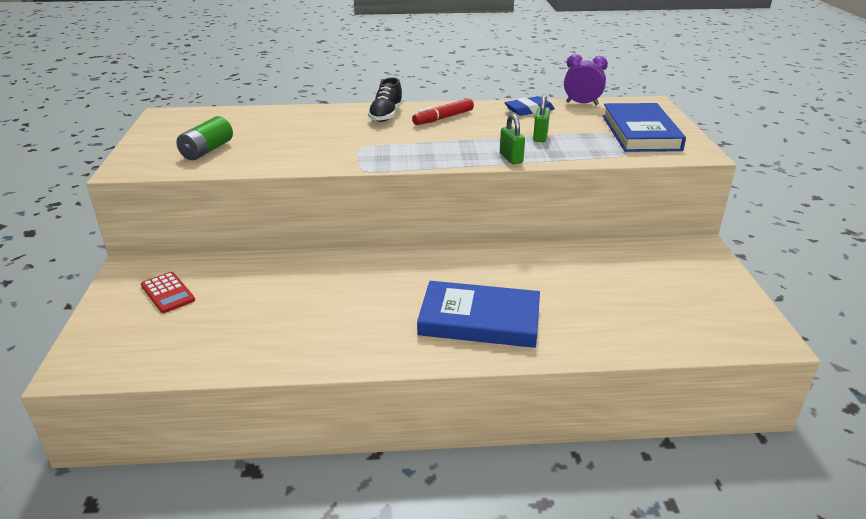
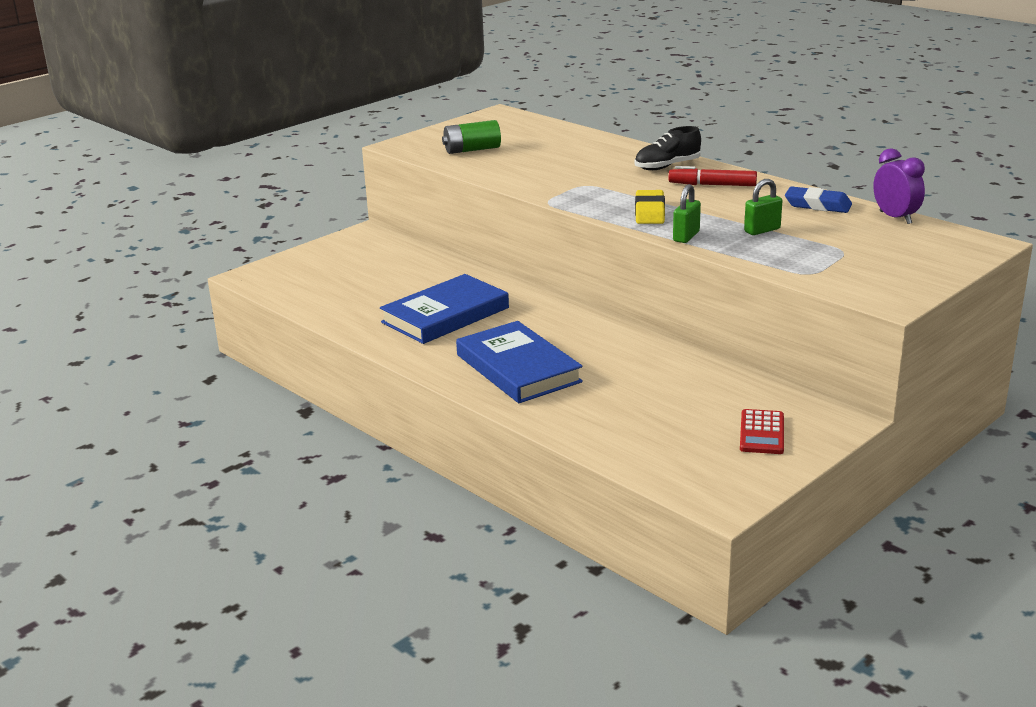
camera: 50 degrees right, 5 degrees down
red calculator [141,272,195,313] -> red calculator moved to [740,409,784,454]
blue book [602,103,686,152] -> blue book moved to [380,274,509,344]
none -> yellow eraser [635,190,665,224]

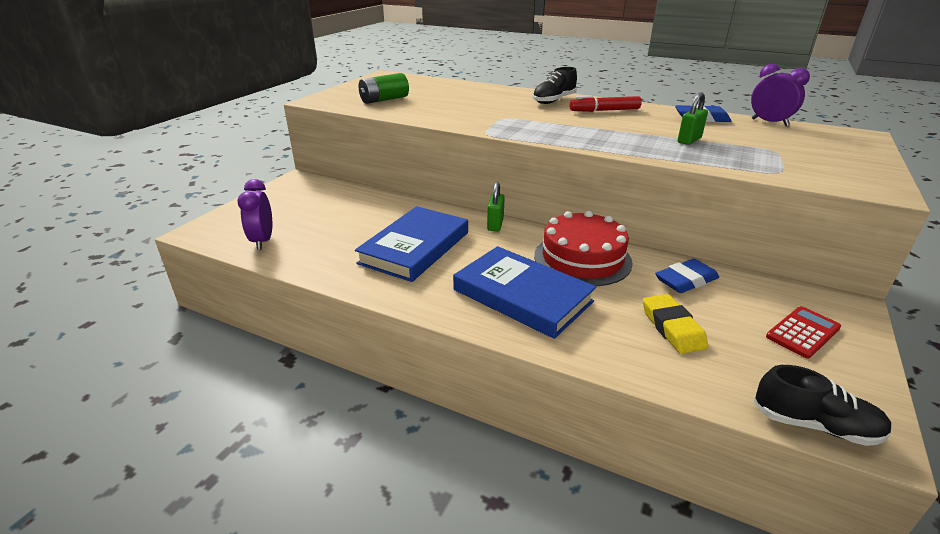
camera: 20 degrees left, 5 degrees up
yellow eraser [635,190,665,224] -> yellow eraser moved to [643,294,708,354]
green padlock [673,184,701,243] -> green padlock moved to [487,182,505,231]
red calculator [740,409,784,454] -> red calculator turned 120 degrees counterclockwise [766,306,841,359]
none -> purple clock [237,179,272,250]
none -> red cake [534,211,633,286]
none -> blue eraser [655,259,719,293]
none -> black shoe [754,365,892,446]

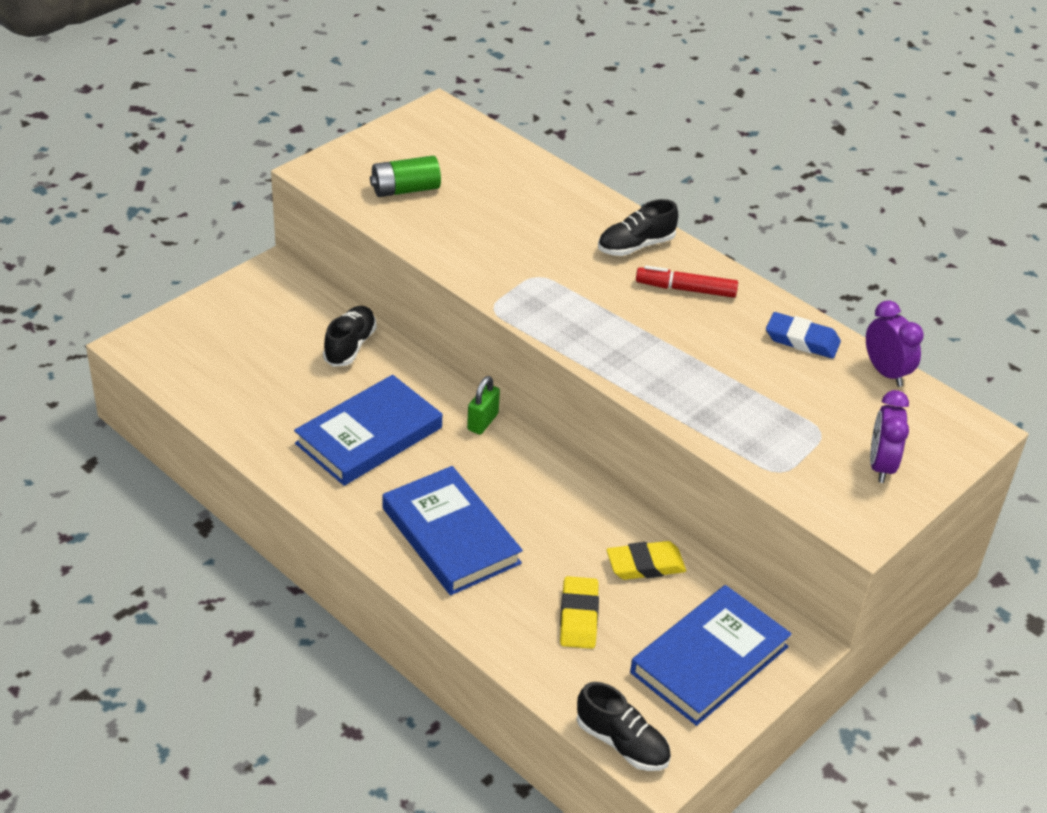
camera: 15 degrees right, 10 degrees up
purple clock [237,179,272,250] -> purple clock moved to [870,390,909,483]
red cake [534,211,633,286] -> none
blue eraser [655,259,719,293] -> yellow eraser [607,541,686,580]
green padlock [678,92,708,145] -> none
red calculator [766,306,841,359] -> blue book [630,585,792,726]
none -> black shoe [323,306,377,367]

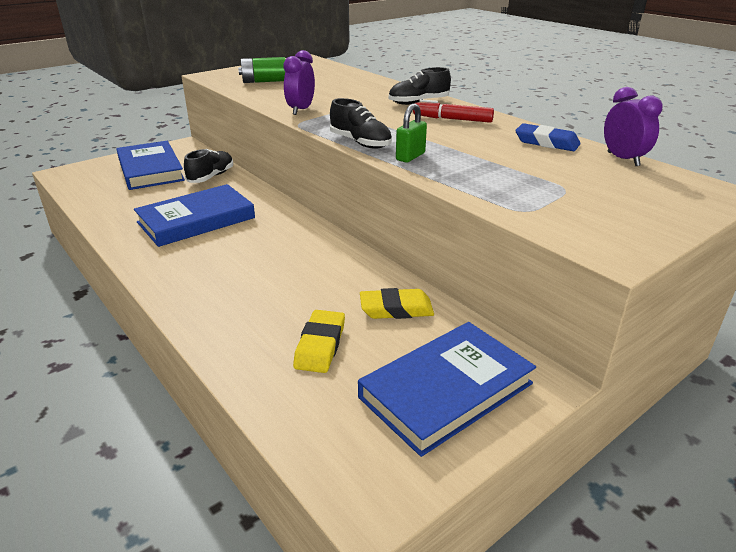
camera: 10 degrees right, 10 degrees down
blue book [382,466,523,595] -> blue book moved to [116,141,185,190]
green padlock [467,376,500,435] -> green padlock moved to [396,104,427,163]
black shoe [577,682,671,771] -> black shoe moved to [330,98,392,149]
purple clock [870,390,909,483] -> purple clock moved to [283,50,315,115]

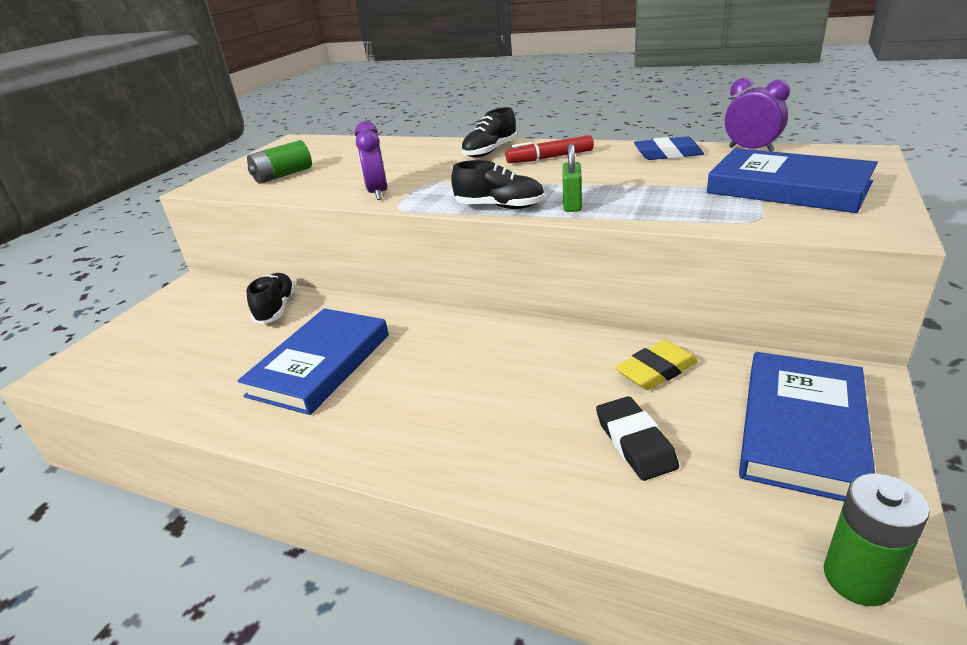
camera: 25 degrees left, 0 degrees up
blue book [116,141,185,190] -> blue book moved to [707,148,878,213]
yellow eraser [293,310,345,373] -> black eraser [596,396,679,481]
none -> green battery [824,473,930,606]

